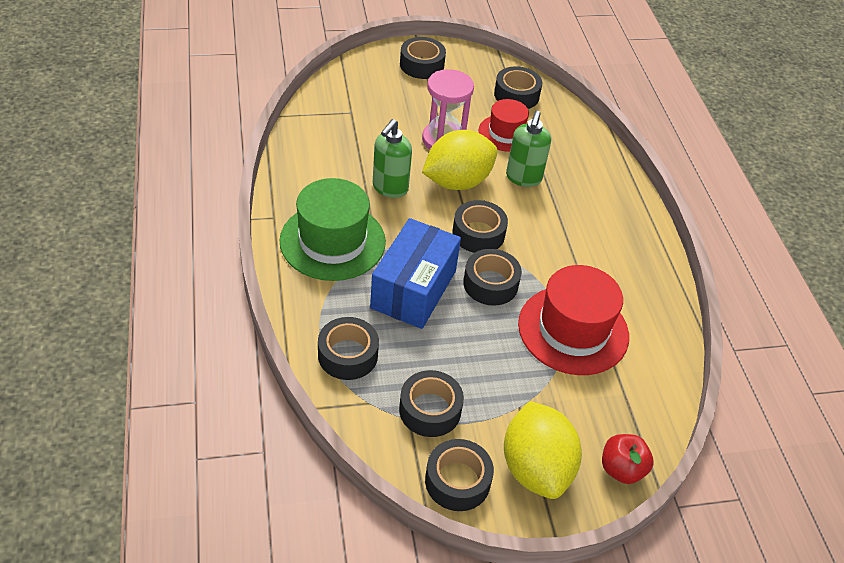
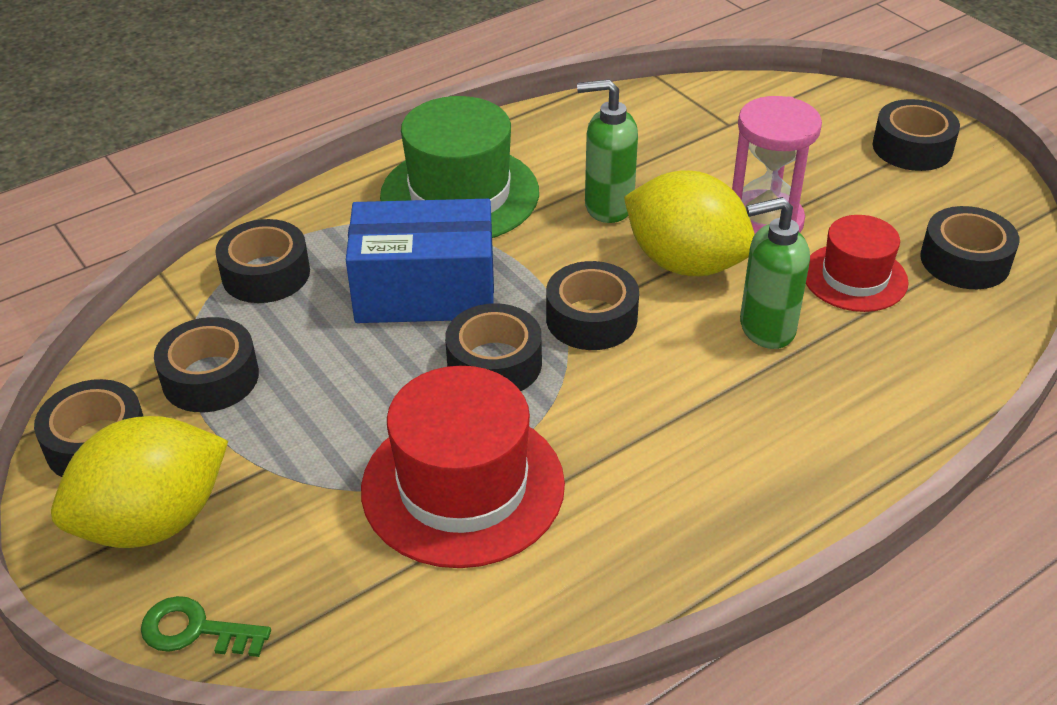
camera: 70 degrees right, 5 degrees down
red apple [602,434,654,484] -> green key [141,596,271,657]

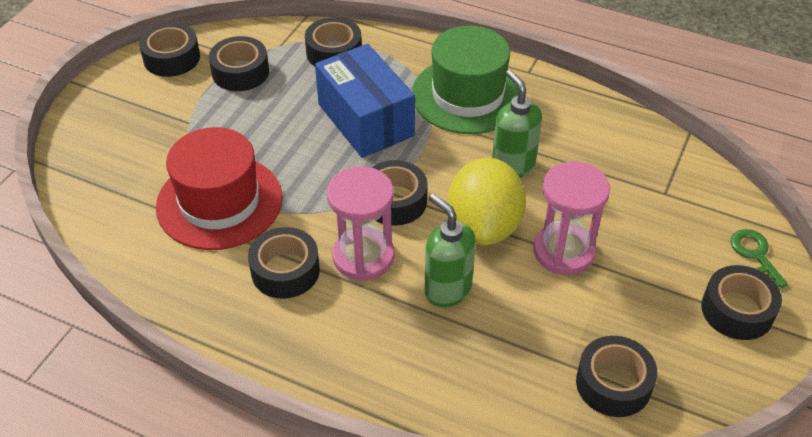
camera: 60 degrees right, 5 degrees up
yellow lemon [51,416,228,548] -> none
green key [141,596,271,657] -> green key moved to [730,229,788,288]
black tape [445,303,542,391] -> black tape moved to [248,227,320,299]
red hat [806,215,909,312] -> none
none -> pink hourglass [327,166,394,281]

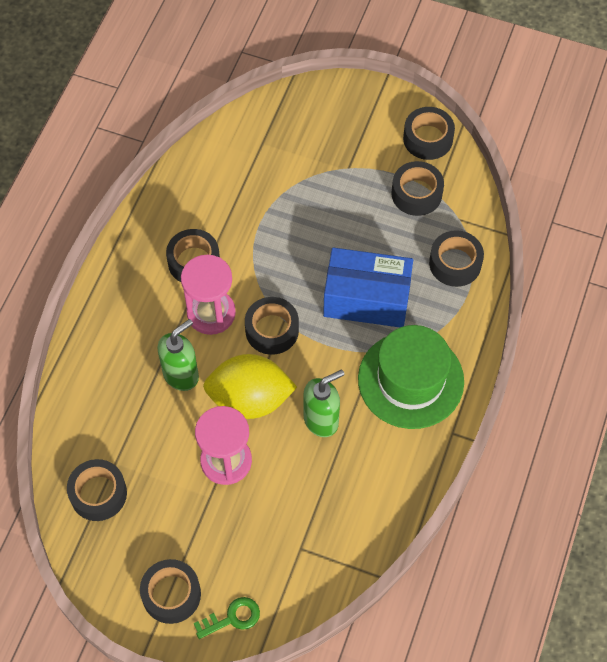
camera: 85 degrees right, 15 degrees up
red hat [156,127,283,250] -> none
blue box [315,44,415,158] -> blue box turned 45 degrees clockwise [323,247,413,327]

